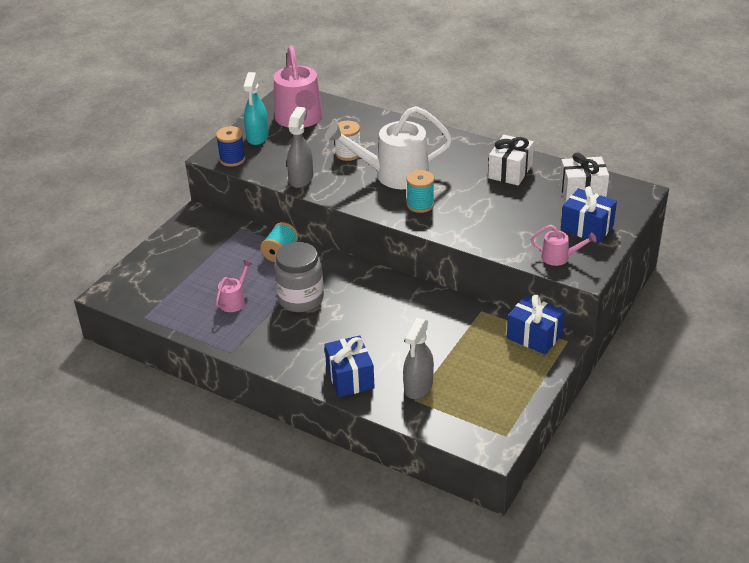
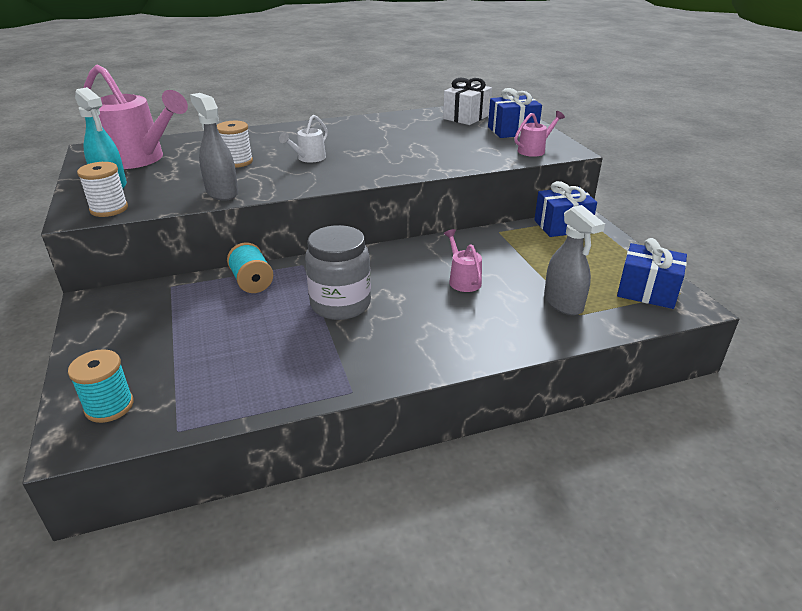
camera: 50 degrees left, 5 degrees down
blue spool [216,126,246,167] -> white spool [77,162,128,217]
pink watering can [216,260,253,312] -> pink watering can moved to [444,229,482,292]
blue gift [324,335,375,397] -> blue gift moved to [617,238,687,309]
white watering can [325,106,452,189] -> white watering can [279,115,328,163], size x0.47
turquoise spool [406,170,435,213] -> turquoise spool moved to [68,349,134,423]
white gift [488,135,534,186] -> none

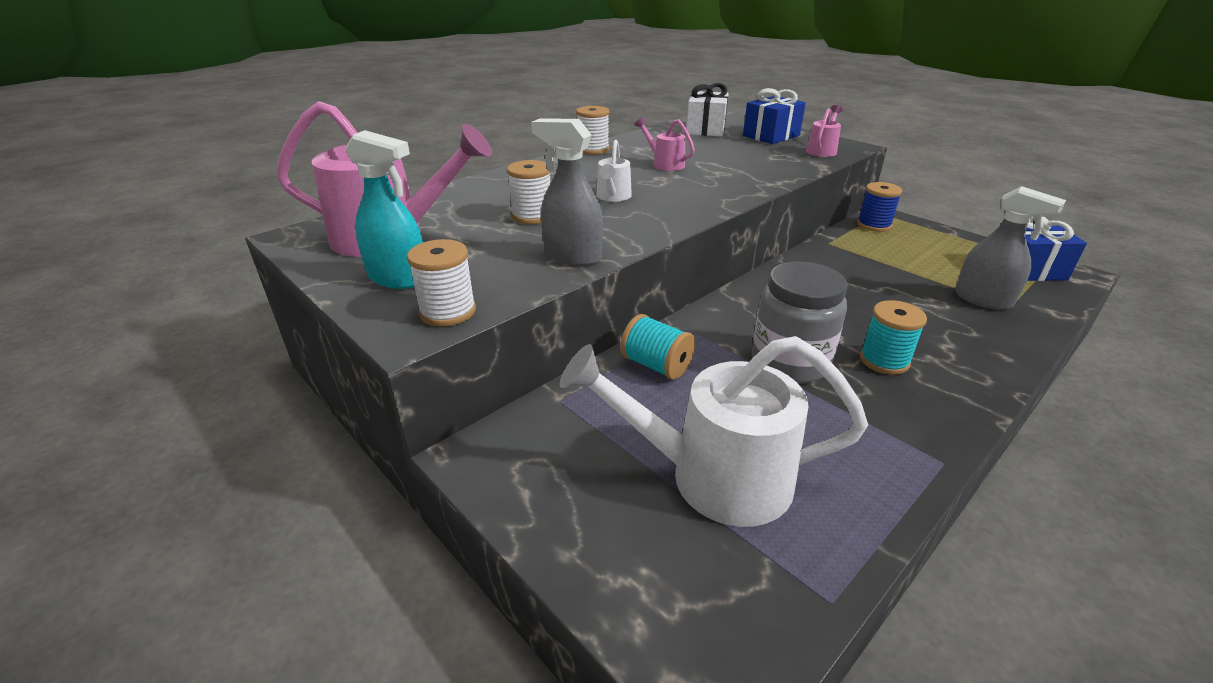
camera: 25 degrees left, 0 degrees up
turquoise spool [68,349,134,423] -> turquoise spool moved to [860,300,927,375]
pink watering can [444,229,482,292] -> pink watering can moved to [634,117,695,171]
blue gift [534,181,597,237] -> blue spool [857,182,902,232]
none -> white watering can [560,336,868,527]
none -> white spool [576,106,609,155]

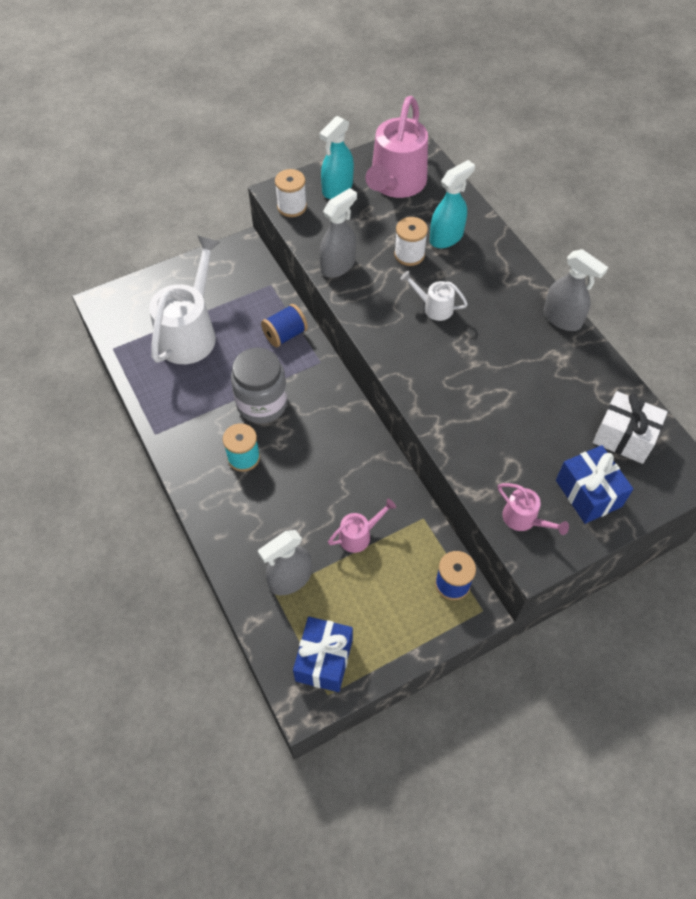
camera: 105 degrees right, 25 degrees up
white spool [576,106,609,155] -> grey spray bottle [543,249,608,331]
turquoise spool [620,314,695,379] -> blue spool [261,304,308,347]
pink watering can [634,117,695,171] -> pink watering can moved to [328,499,396,553]
none -> turquoise spray bottle [430,160,475,248]

